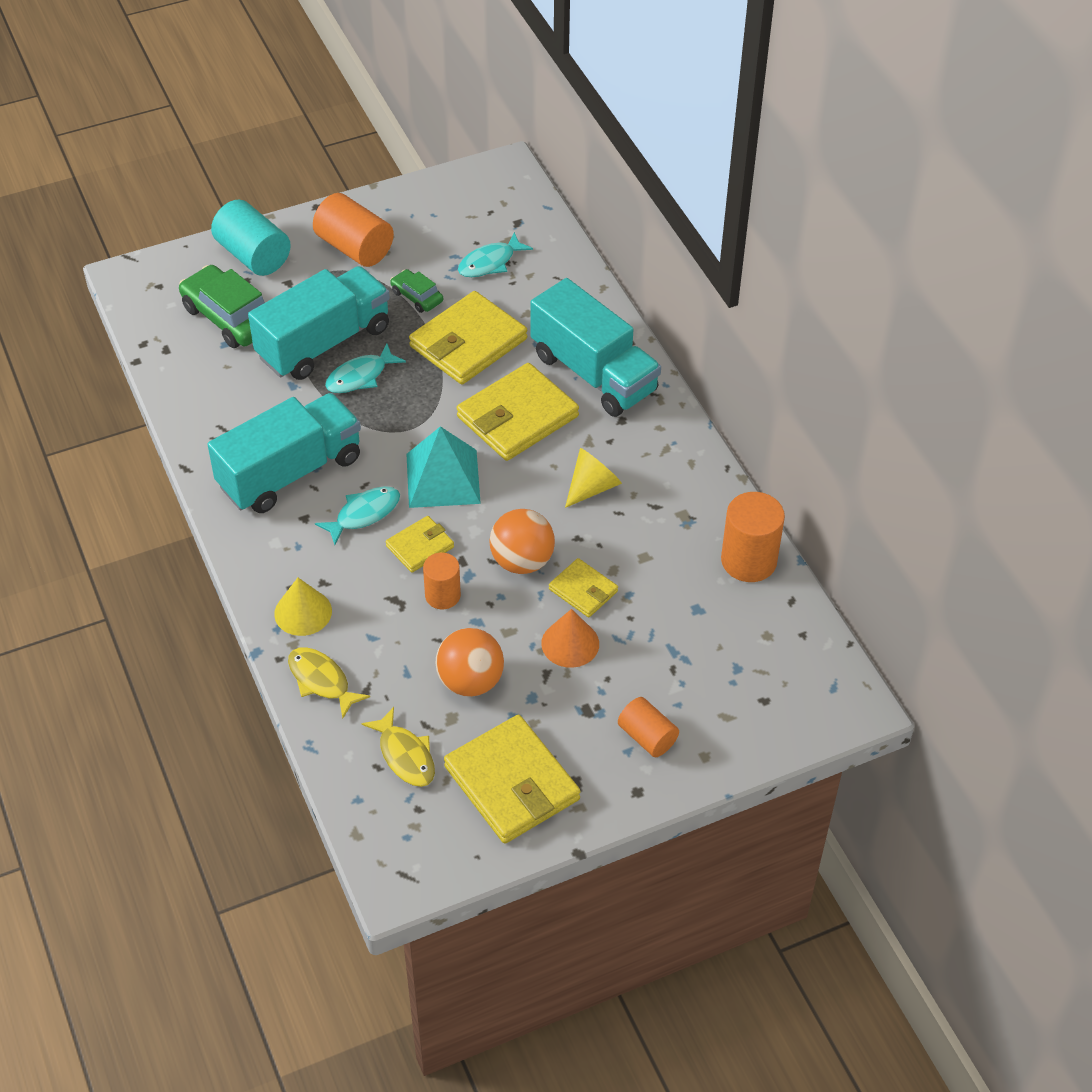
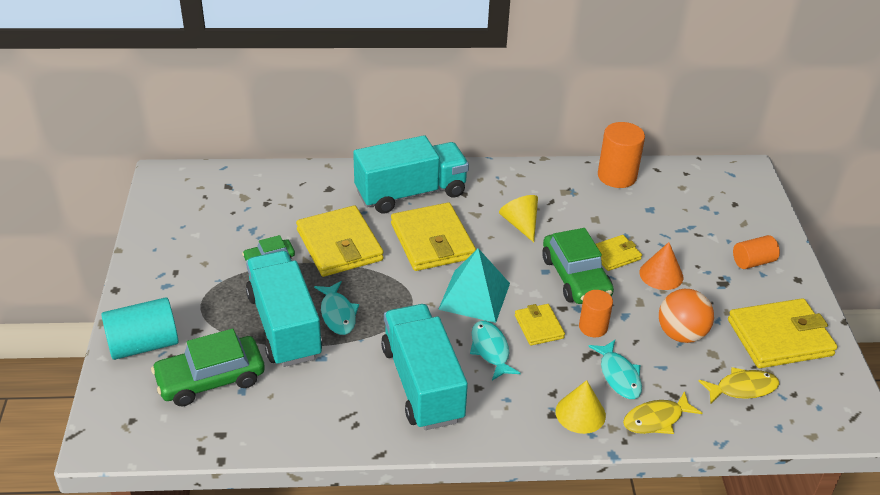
camera: 70 degrees left, 10 degrees down
orange cylinder [313,193,394,267] -> none
turquoise fish [458,232,533,277] -> turquoise fish moved to [588,340,642,399]
orange ball [489,509,555,574] -> green car [542,228,614,304]

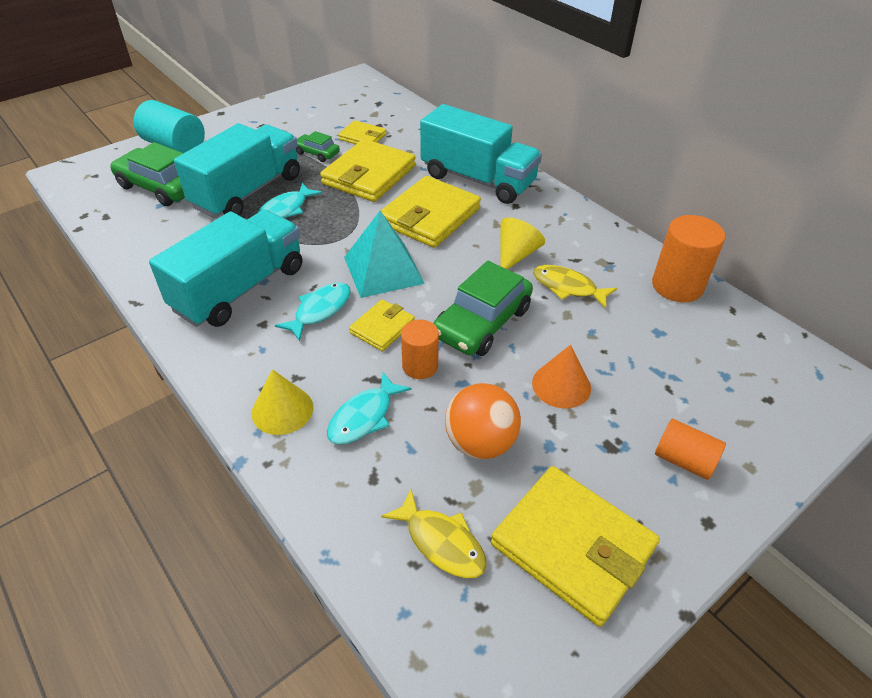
camera: 55 degrees right, 5 degrees up
yellow wallet [596,235,642,271] -> yellow wallet moved to [338,120,386,144]
yellow fish [623,391,702,434] -> yellow fish moved to [533,265,617,308]

